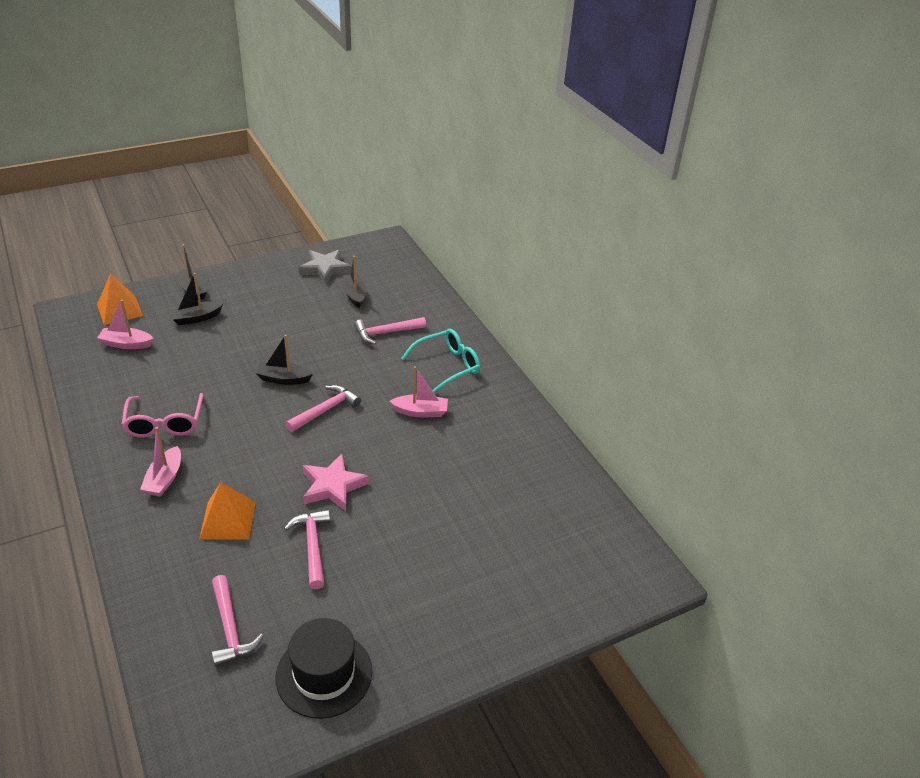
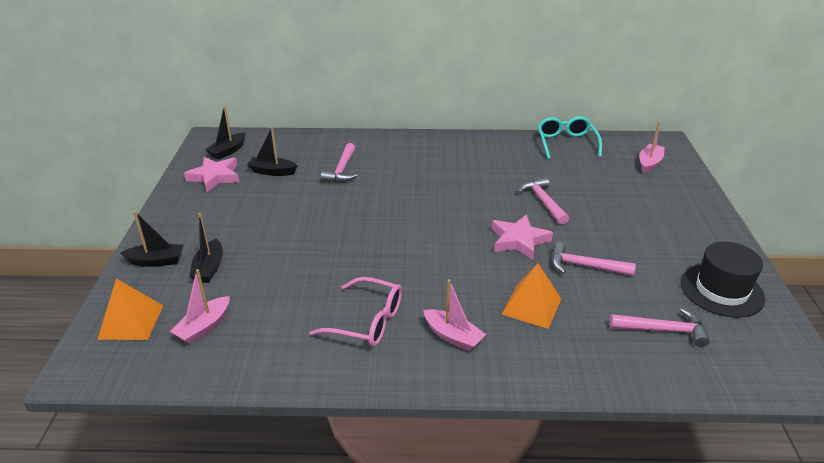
camera: 60 degrees left, 5 degrees down
black boat [256,335,313,385] -> black boat moved to [205,105,246,160]
pink hammer [285,385,361,432] -> pink hammer moved to [518,177,569,225]
grey star [299,250,351,285] -> pink star [184,157,239,192]
pink boat [389,366,448,417] -> pink boat moved to [639,121,665,173]
turquoise glasses [401,329,480,393] -> turquoise glasses moved to [537,116,602,159]

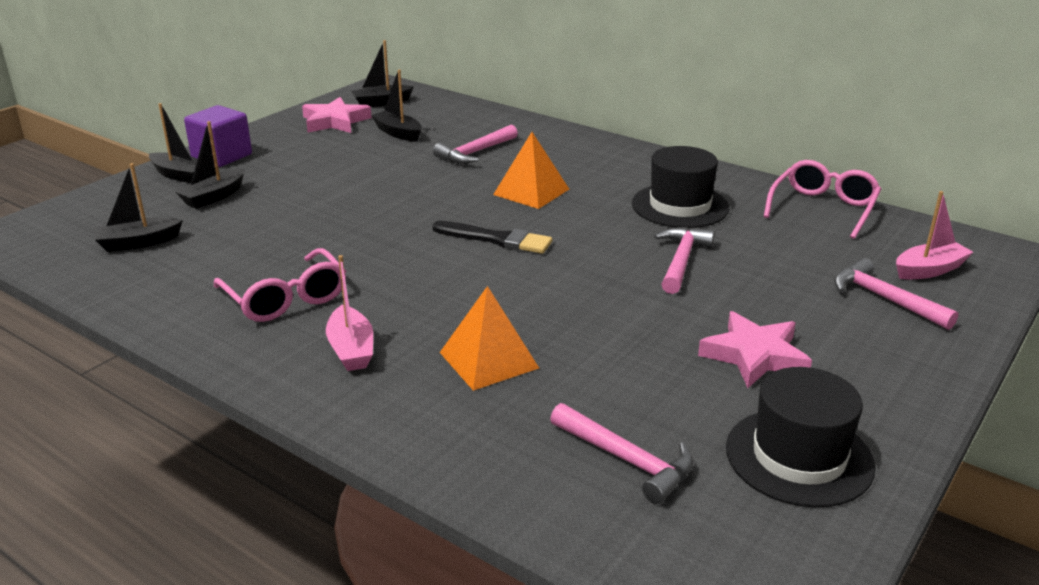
camera: 35 degrees right, 5 degrees down
orange pyramid [97,278,163,340] -> orange pyramid moved to [493,132,569,209]
pink boat [170,269,230,344] -> black boat [94,163,183,252]
pink star [491,214,553,260] -> pink star moved to [698,311,812,388]
turquoise glasses [537,116,602,159] -> pink glasses [764,160,881,239]
pink hammer [552,242,636,276] -> pink hammer moved to [834,258,958,330]
none -> purple cube [184,105,252,167]
none -> black brush [432,221,552,254]
none -> black hat [632,146,729,228]

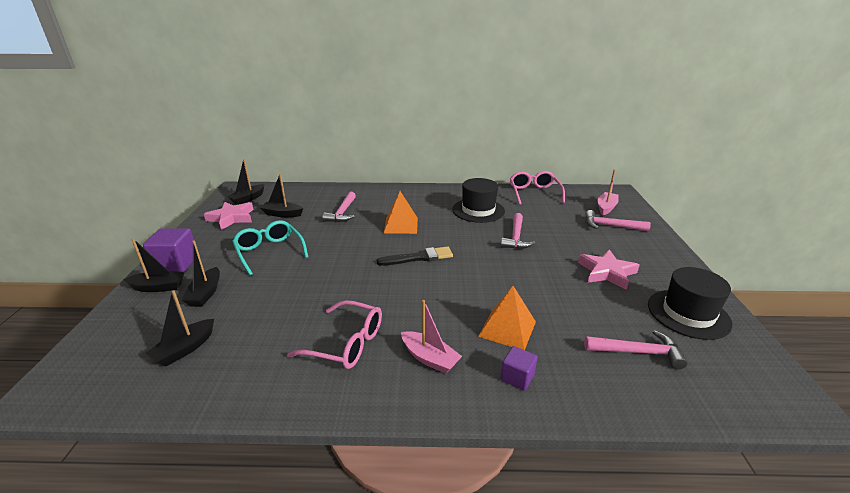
camera: 35 degrees left, 0 degrees up
pink hammer [654,227,715,294] -> pink hammer turned 150 degrees counterclockwise [501,213,535,249]
none -> turquoise glasses [232,220,308,276]
none -> purple cube [501,346,538,391]

